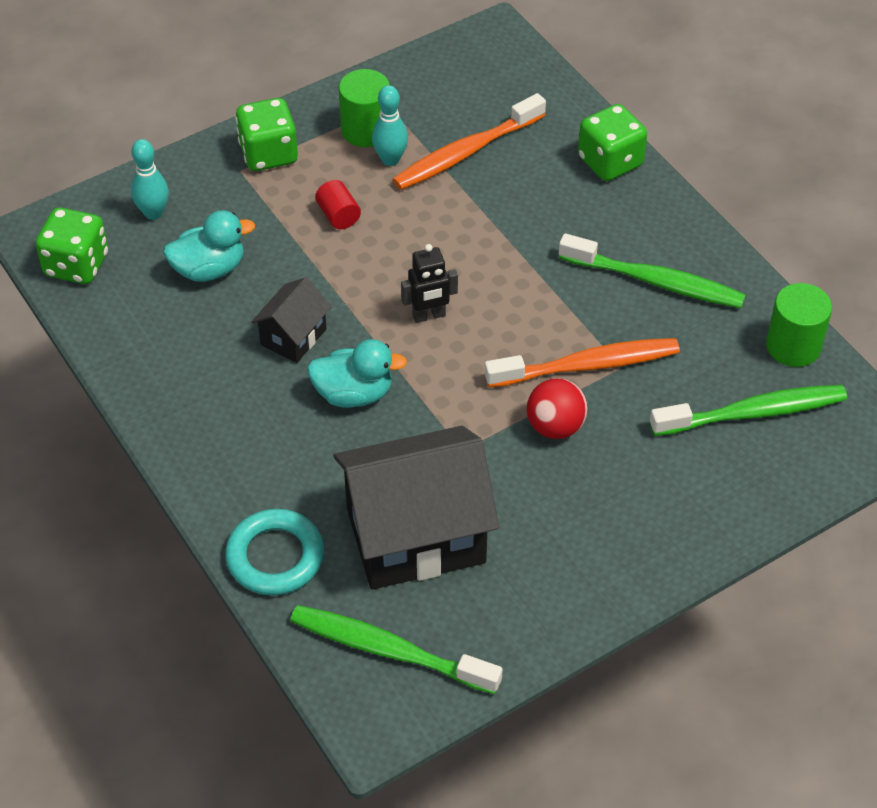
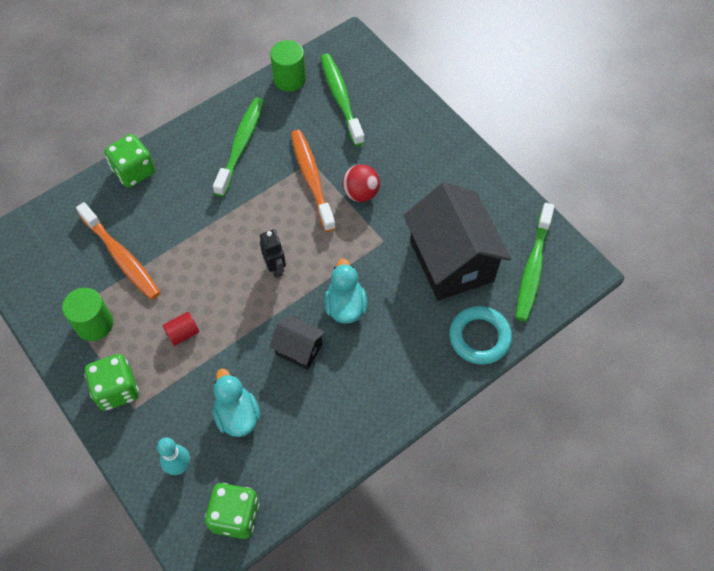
camera: 95 degrees left, 10 degrees up
turquoise bowling pin [372,85,408,166] -> none

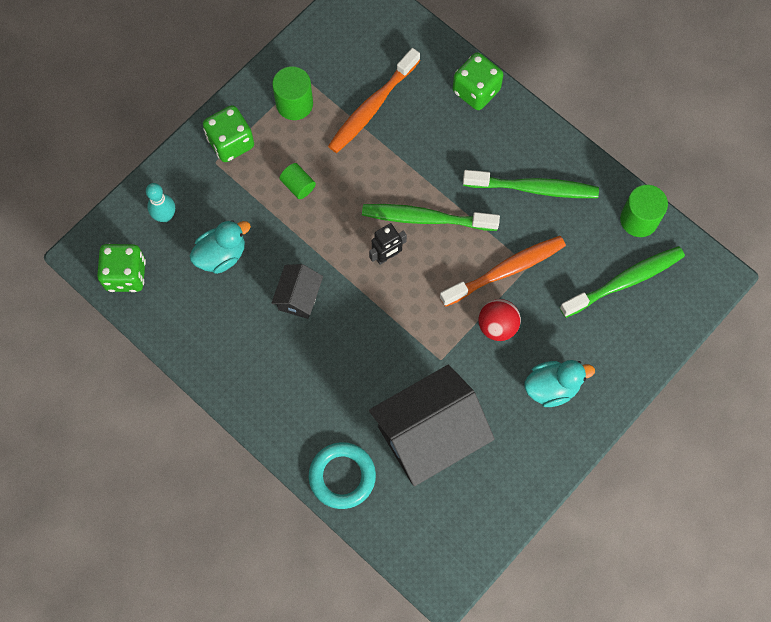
camera: 80 degrees right, 10 degrees up
red cylinder [163,312,199,346] -> green cylinder [279,163,316,199]
turquoise duck [325,259,367,324] -> turquoise duck moved to [524,360,595,407]
green toothbrush [516,203,555,321] -> green toothbrush moved to [362,204,500,231]

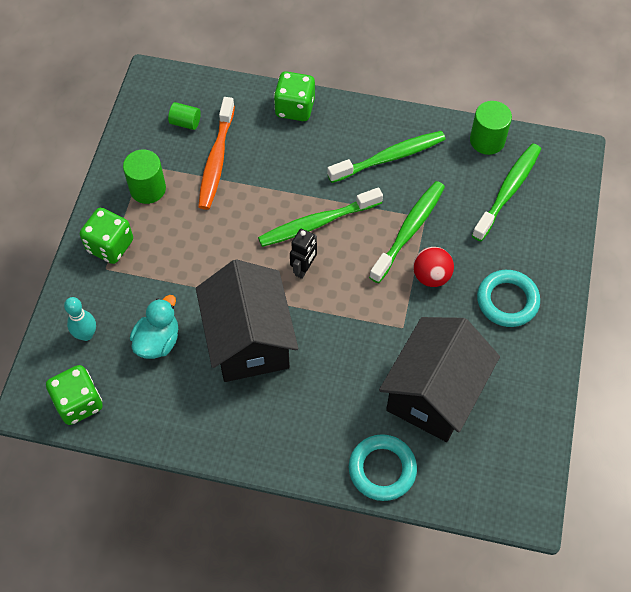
camera: 30 degrees left, 10 degrees down
black house [271,264,323,319] -> black house [196,259,298,382], size x2.08
green cylinder [279,163,316,199] -> green cylinder moved to [168,102,201,130]
orange toothbrush [440,236,566,307] -> green toothbrush [369,181,445,283]
turquoise duck [524,360,595,407] -> turquoise ring [477,270,540,327]

